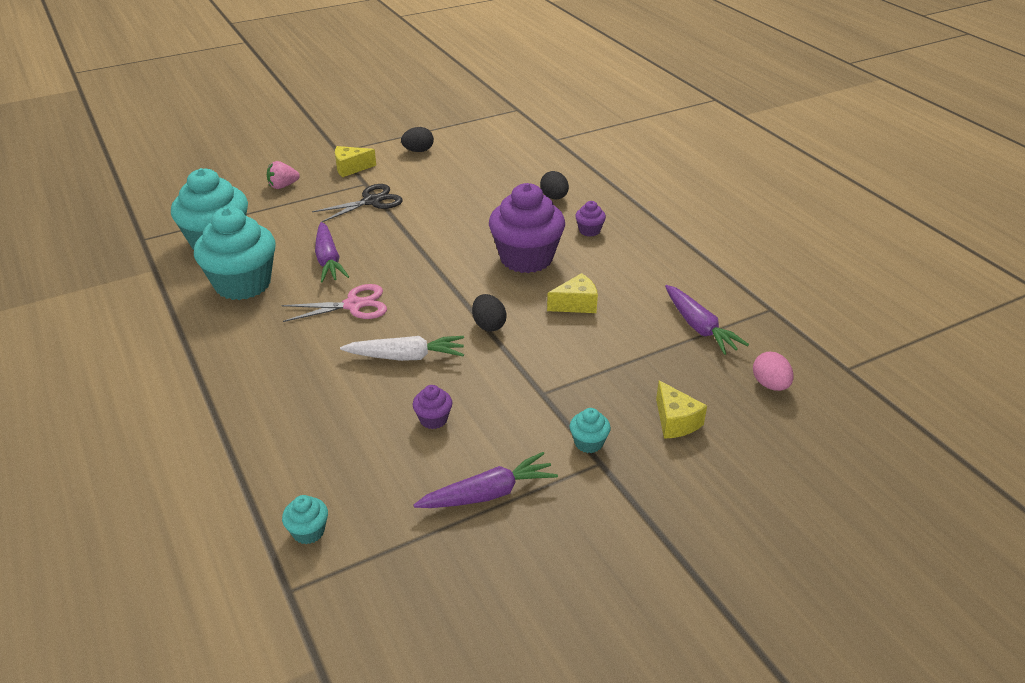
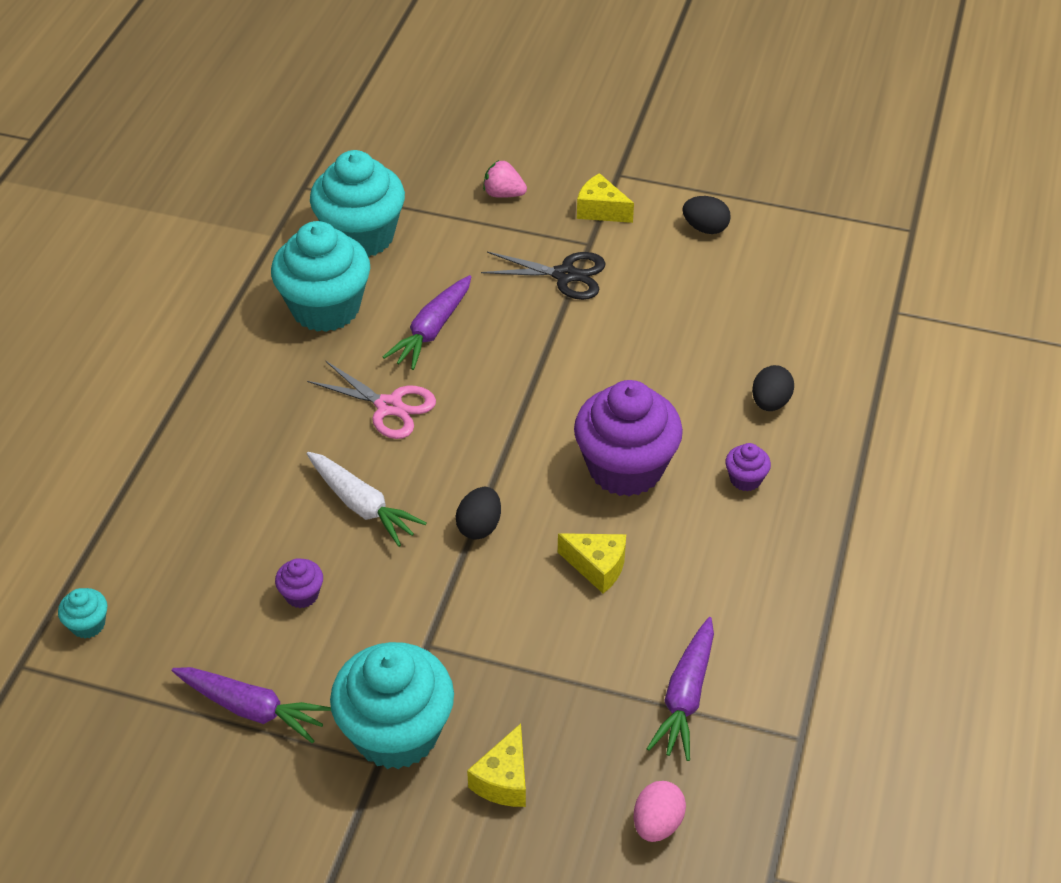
camera: 45 degrees right, 10 degrees up
turquoise cupcake [570,408,611,453] -> turquoise cupcake [330,642,454,769], size x2.37

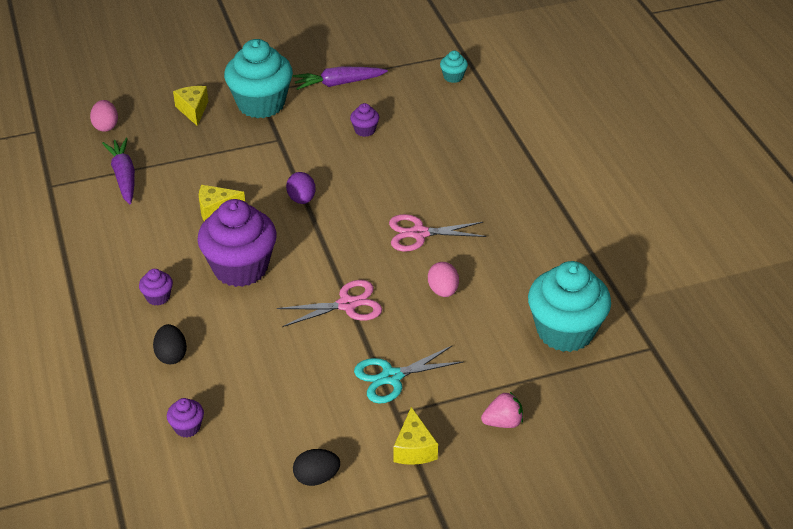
camera: 145 degrees right, 5 degrees down
turquoise cupcake [271,221,370,332] -> none
white carrot [307,452,427,547] -> none
purple carrot [383,275,471,370] -> pink egg [428,262,459,297]
black egg [455,487,501,540] -> purple egg [286,172,315,204]
black scissors [481,252,606,300] -> turquoise scissors [354,346,464,404]
yellow cheese [577,173,634,223] -> yellow cheese turned 90 degrees clockwise [393,407,438,465]
none -> purple cupcake [167,398,204,437]
none -> pink scissors [277,280,382,327]

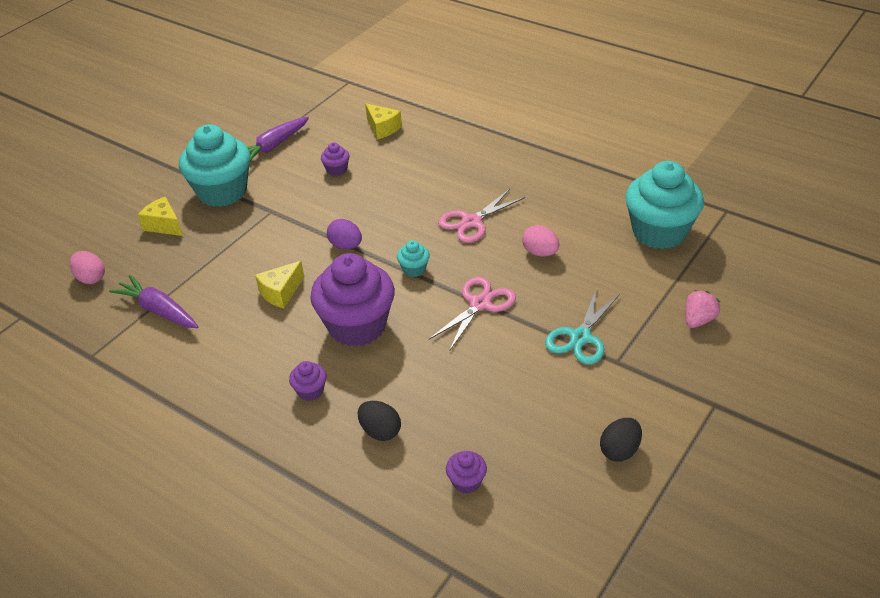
camera: 35 degrees left, 0 degrees up
yellow cheese [393,407,438,465] -> yellow cheese moved to [365,103,402,139]
turquoise cupcake [440,51,468,83] -> turquoise cupcake moved to [397,240,430,277]

